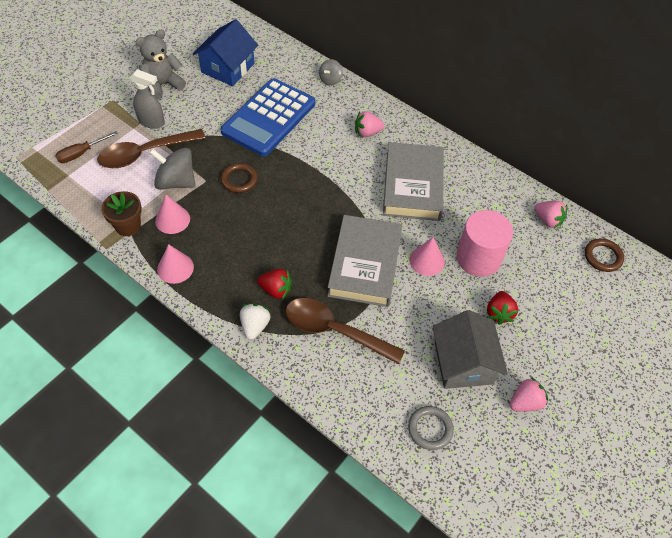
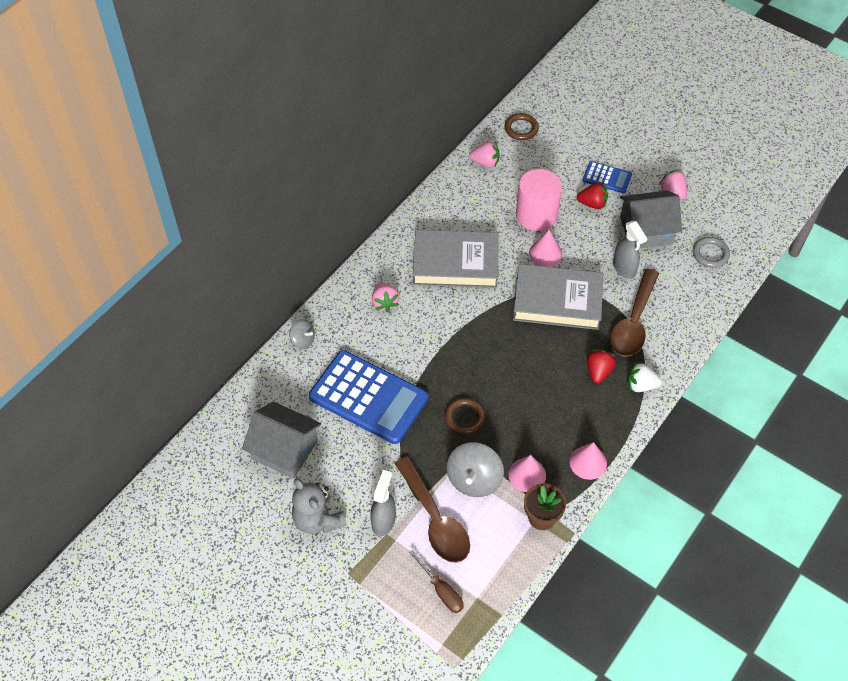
camera: 90 degrees left, 0 degrees up
blue house [193,19,258,86] -> grey house [242,402,321,479]
pink strawberry [534,201,568,228] -> pink strawberry turned 60 degrees clockwise [470,142,500,167]
none -> blue calculator [583,161,632,193]
none -> grey spray bottle [613,221,647,279]

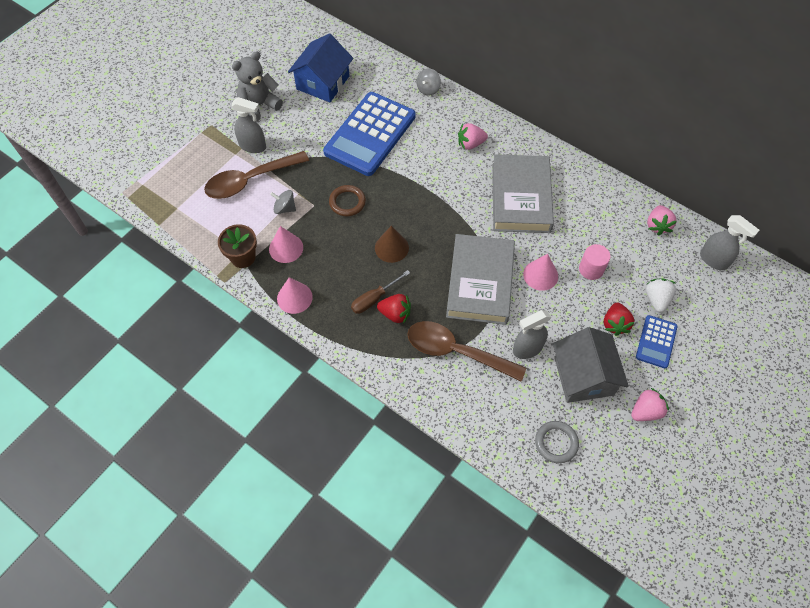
camera: 90 degrees right, 5 degrees up
grey house [242,402,321,479] -> blue house [288,33,353,102]
brown screwdriver [409,550,464,613] -> brown screwdriver moved to [351,270,410,314]
grey spinning top [446,442,504,497] -> grey spinning top [270,190,296,214], size x0.56
brown ring [505,113,539,140] -> grey spray bottle [700,215,759,270]
pink cylinder [516,169,562,231] -> pink cylinder [579,244,611,280], size x0.56
white strawberry [627,363,662,392] -> white strawberry moved to [646,278,676,312]
none -> brown cone [375,226,409,263]

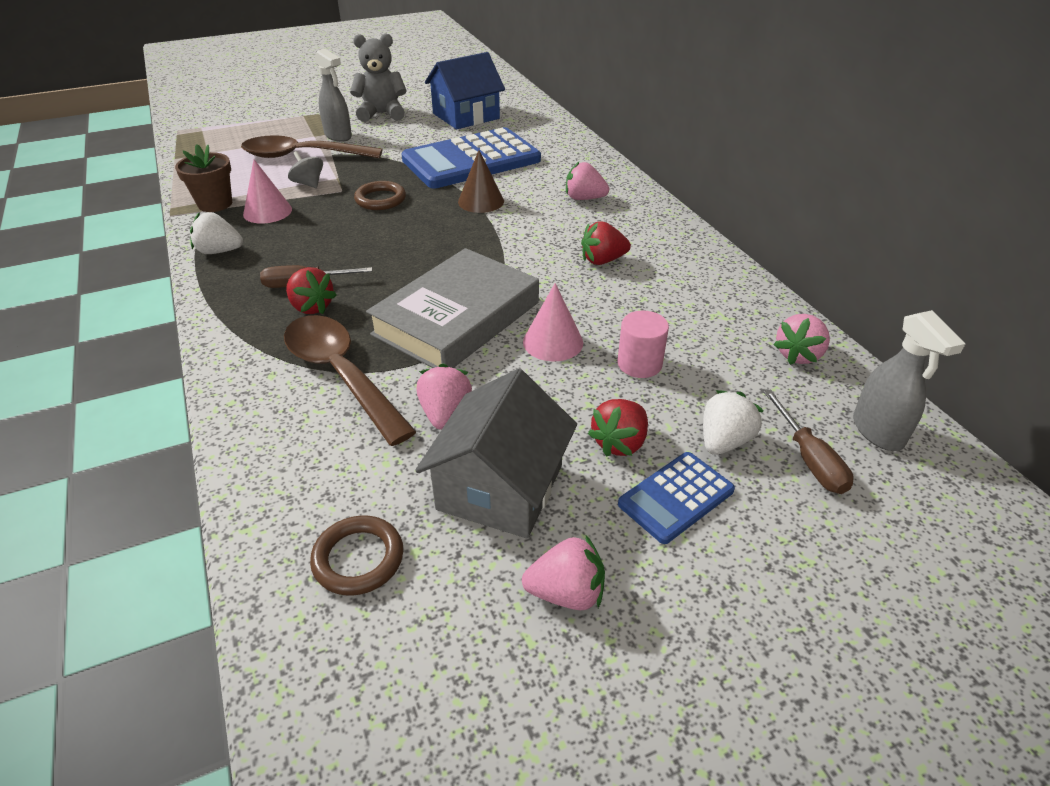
camera: 30 degrees right, 20 degrees down
pink cone [277,277,313,314] -> white strawberry [190,212,243,254]
brown cone [375,226,409,263] -> brown cone moved to [458,150,504,213]
grey spinning top [417,68,441,96] -> none
grey book [492,154,554,233] -> red strawberry [581,221,631,265]
grey spray bottle [513,310,551,359] -> pink strawberry [416,364,472,429]
grey ring [535,421,579,463] -> brown ring [310,515,403,596]
none -> brown screwdriver [763,389,854,494]

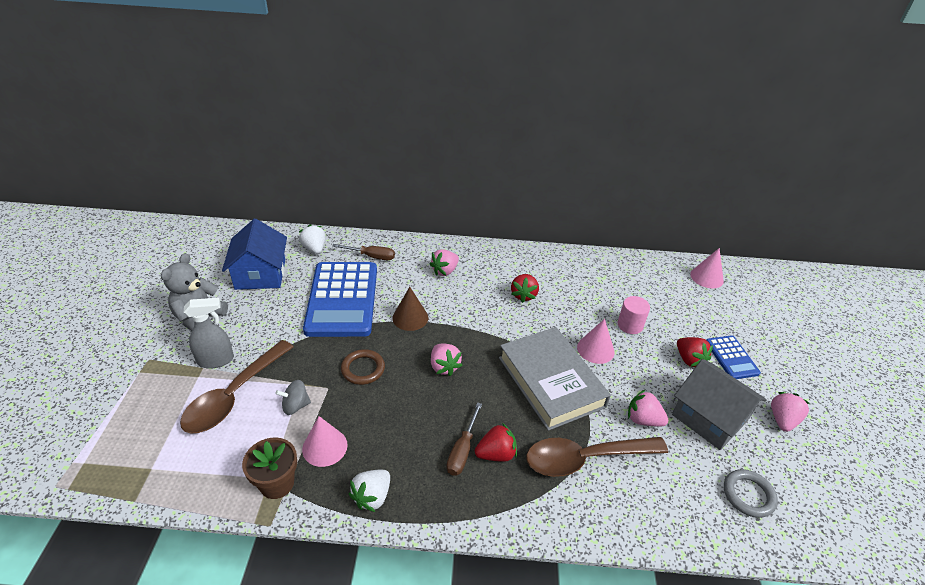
camera: 65 degrees left, 0 degrees up
brown ring [310,515,403,596] -> grey ring [724,469,778,518]
white strawberry [703,390,763,455] -> white strawberry moved to [299,225,325,254]
brown screwdriver [763,389,854,494] -> brown screwdriver moved to [332,244,395,260]
pink strawberry [773,314,830,365] -> pink strawberry moved to [431,343,463,376]
grey spray bottle [853,310,965,451] -> pink cone [690,248,724,288]

